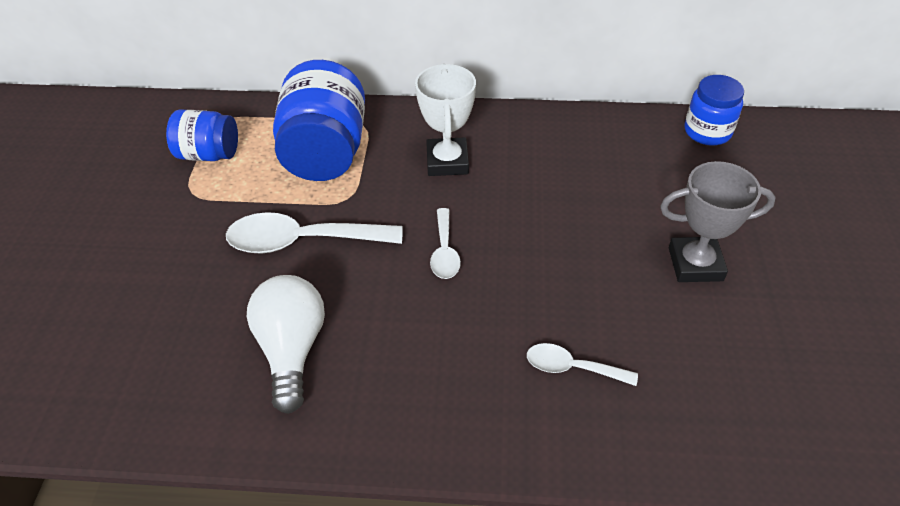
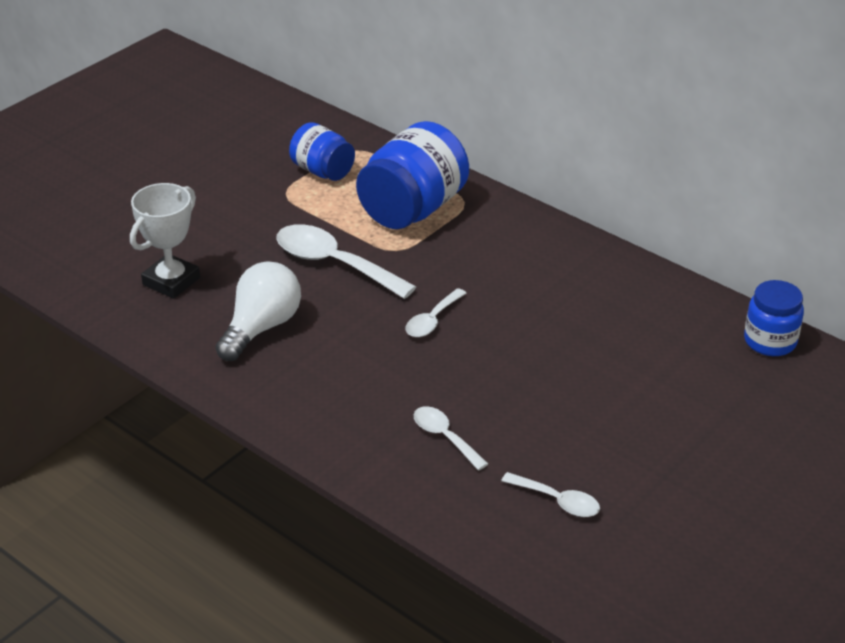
camera: 35 degrees right, 10 degrees down
white trophy [415,64,476,176] -> white trophy moved to [130,183,200,299]
grey trophy [660,161,776,282] -> none
none -> white spoon [501,472,600,517]

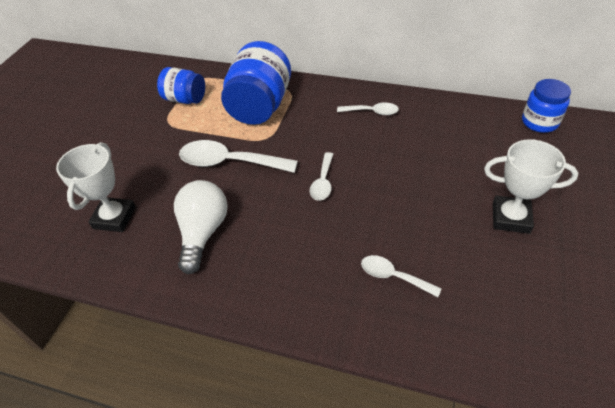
camera: 20 degrees left, 10 degrees up
white spoon [501,472,600,517] -> white spoon moved to [337,103,399,115]
none -> white trophy [484,139,579,234]

